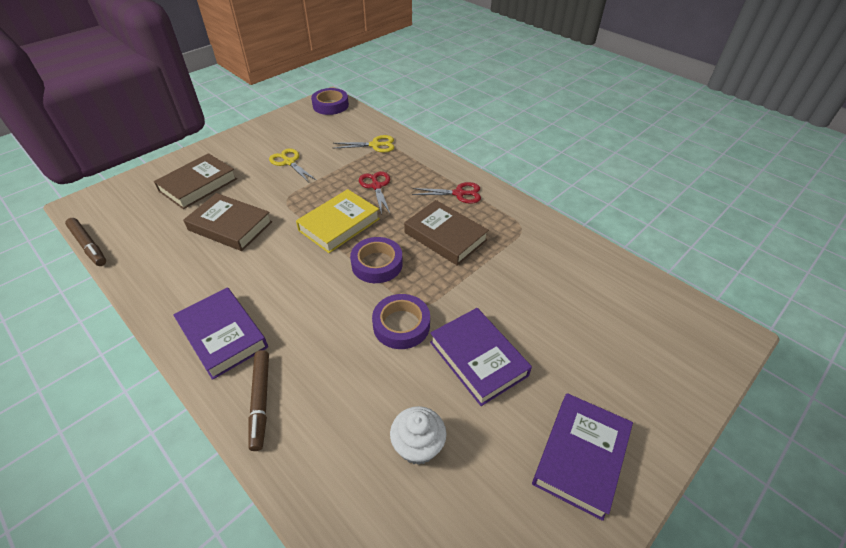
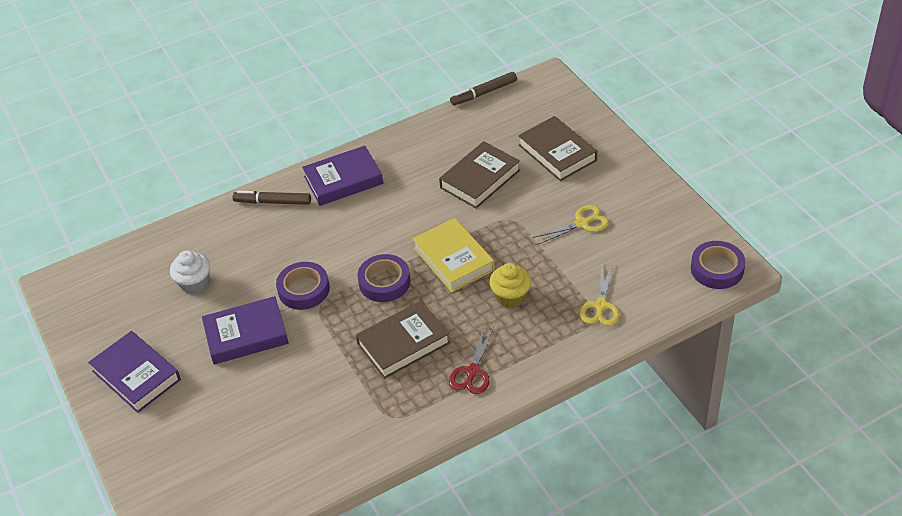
camera: 110 degrees right, 0 degrees up
red scissors [359,171,391,215] -> yellow cupcake [489,263,531,308]

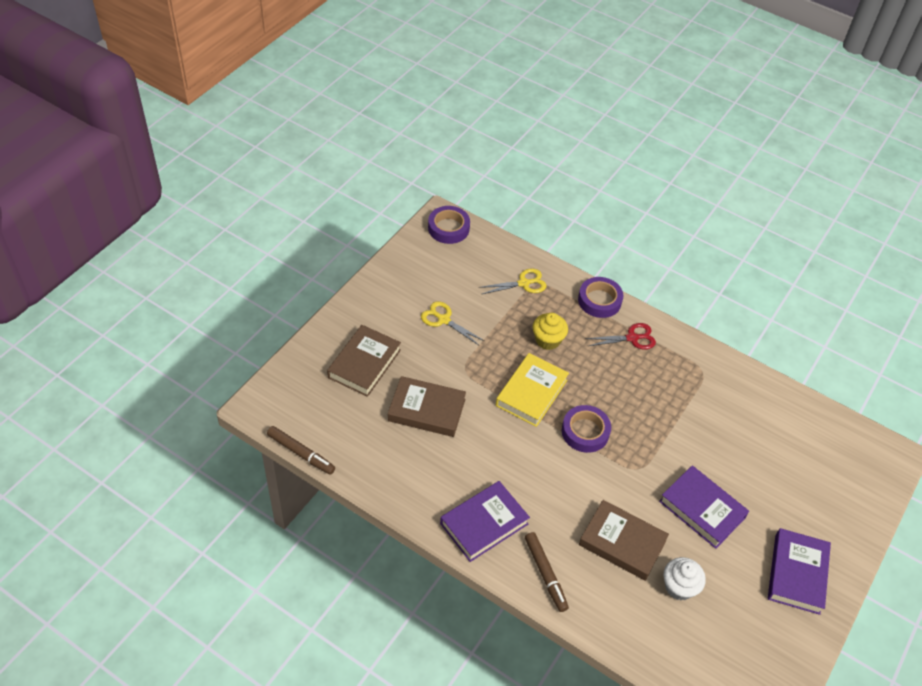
camera: 125 degrees left, 5 degrees up
purple tape [276,262,330,310] -> purple tape moved to [578,277,623,318]
purple book [302,146,383,206] -> purple book turned 75 degrees counterclockwise [440,481,530,562]
brown book [356,301,450,379] -> brown book moved to [579,500,669,581]

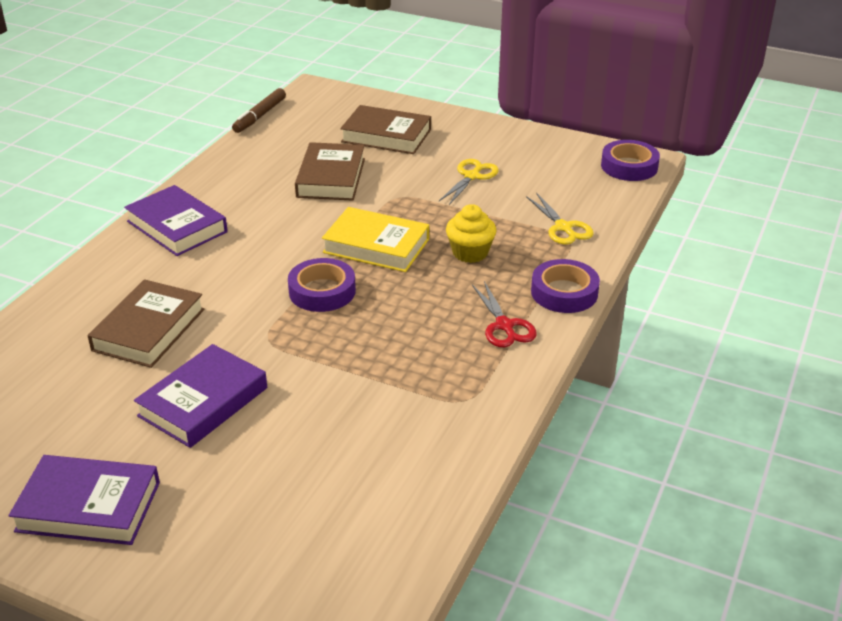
camera: 85 degrees right, 15 degrees down
brown marker [525,532,569,612] -> none
white cupcake [664,557,706,600] -> none

